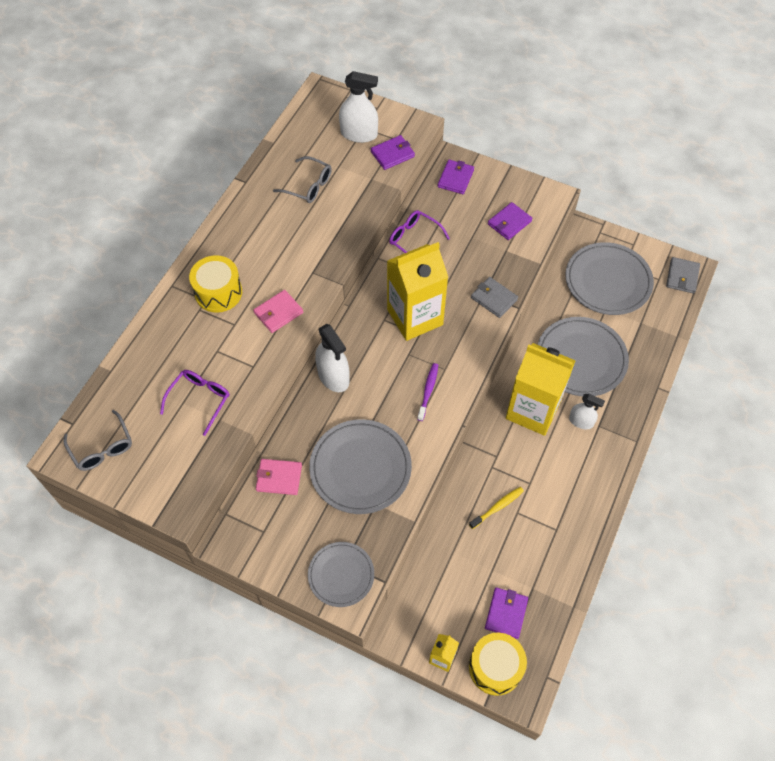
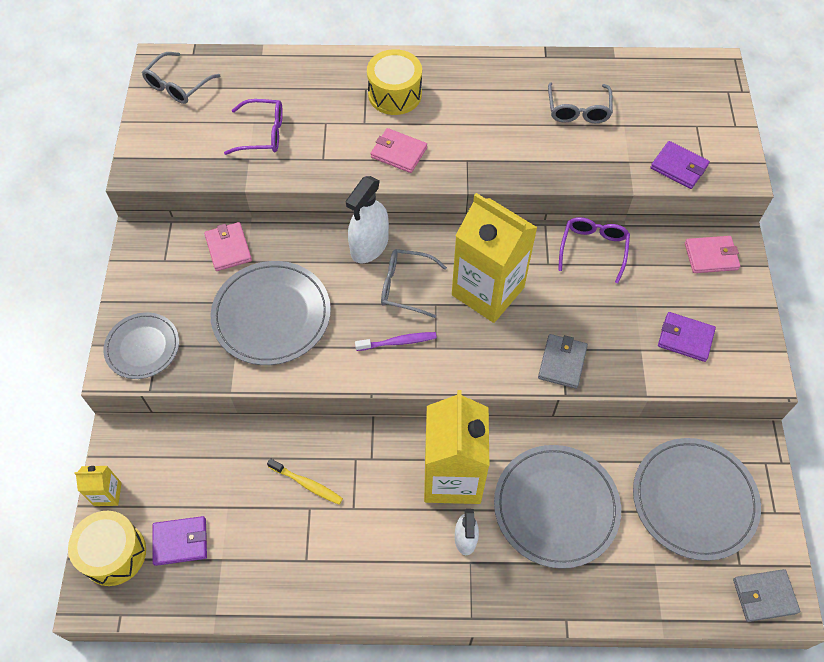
camera: 65 degrees right, 0 degrees up
white spray bottle [339,71,378,143] -> none
purple wallet [438,160,474,194] -> pink wallet [685,236,740,273]
none -> grey glasses [381,249,447,318]

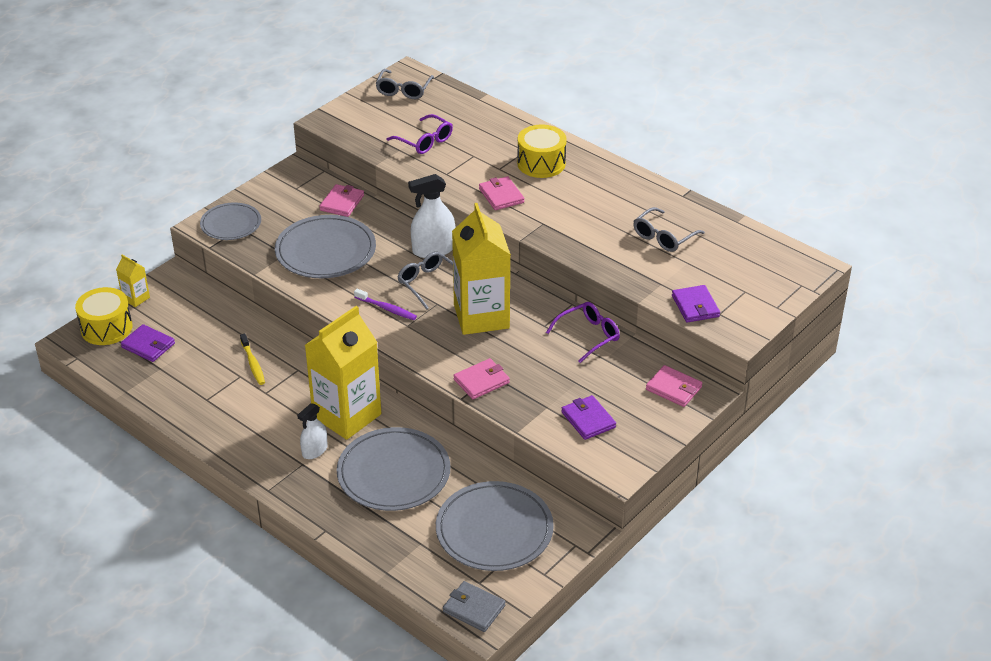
camera: 40 degrees right, 20 degrees down
grey glasses [142,52,220,104] -> grey glasses turned 60 degrees counterclockwise [375,69,434,99]
grey wallet [538,334,588,389] -> pink wallet [453,358,510,399]

